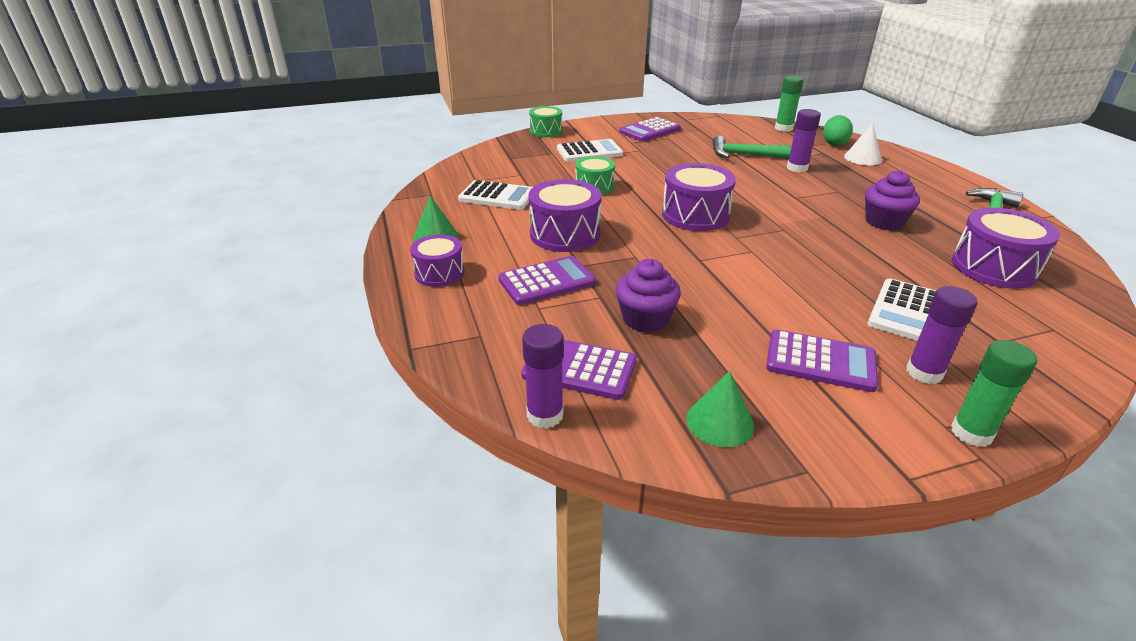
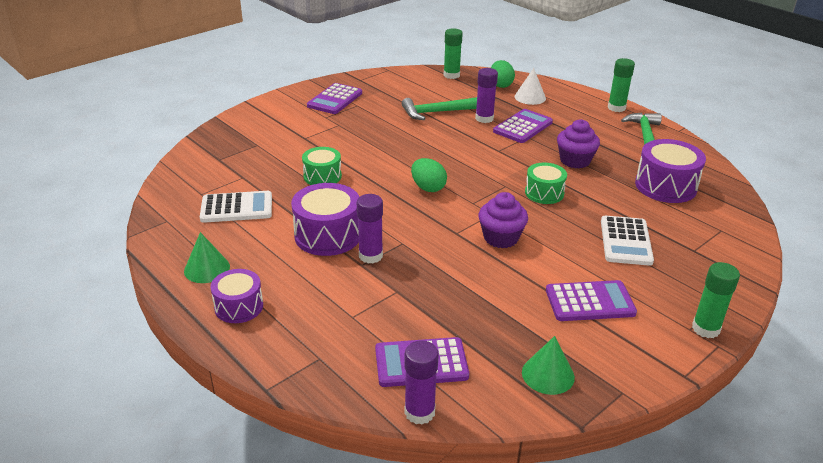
camera: 25 degrees left, 0 degrees up
purple calculator [498,256,596,305] -> purple calculator moved to [493,109,553,143]
green drum [529,106,562,137] -> green drum moved to [525,163,567,204]
white calculator [557,139,623,162] -> none
purple cupcake [616,259,681,333] -> purple cupcake moved to [478,192,528,248]
purple drum [662,163,736,231] -> green egg [411,158,447,192]
purple glue stick [906,286,977,384] -> purple glue stick moved to [357,194,383,264]
none -> green glue stick [608,58,635,112]

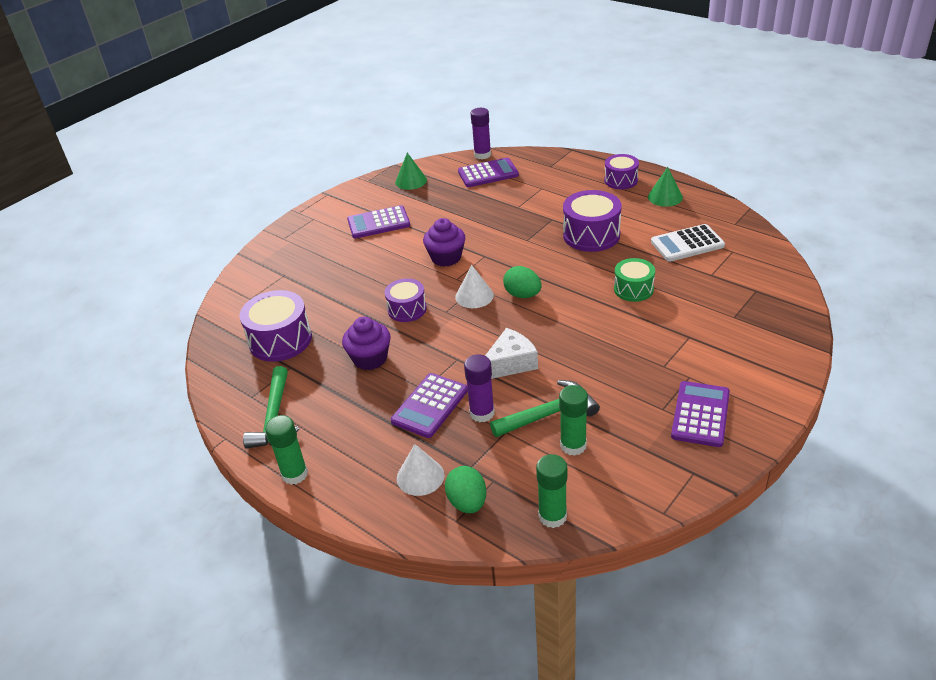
camera: 175 degrees right, 5 degrees up
purple glue stick [357,194,383,264] -> none
green drum [525,163,567,204] -> purple drum [385,278,427,322]
white calculator [601,216,654,266] -> none
green glue stick [692,262,740,338] -> green glue stick moved to [559,385,588,456]
none -> white cone [455,265,494,308]
none -> white cheese [485,328,538,379]

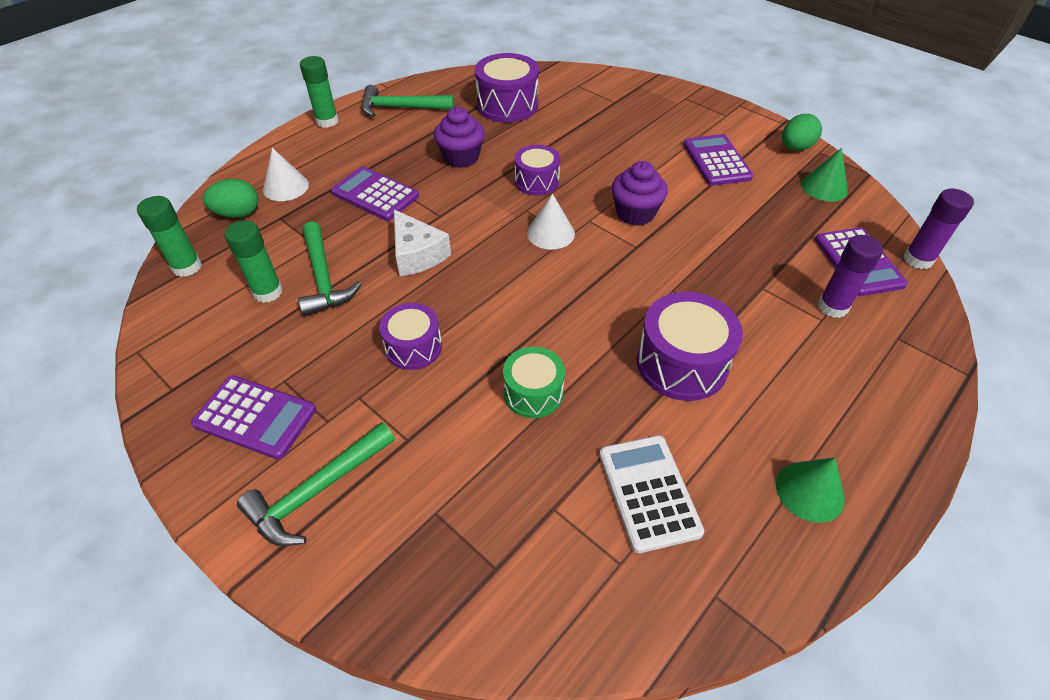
camera: 90 degrees right, 10 degrees up
purple glue stick [464,354,495,422] -> purple glue stick moved to [818,235,883,318]
green egg [503,266,542,298] -> green egg moved to [782,114,822,151]
purple drum [604,154,639,189] -> purple drum moved to [379,303,442,370]
none -> green hammer [237,422,395,546]

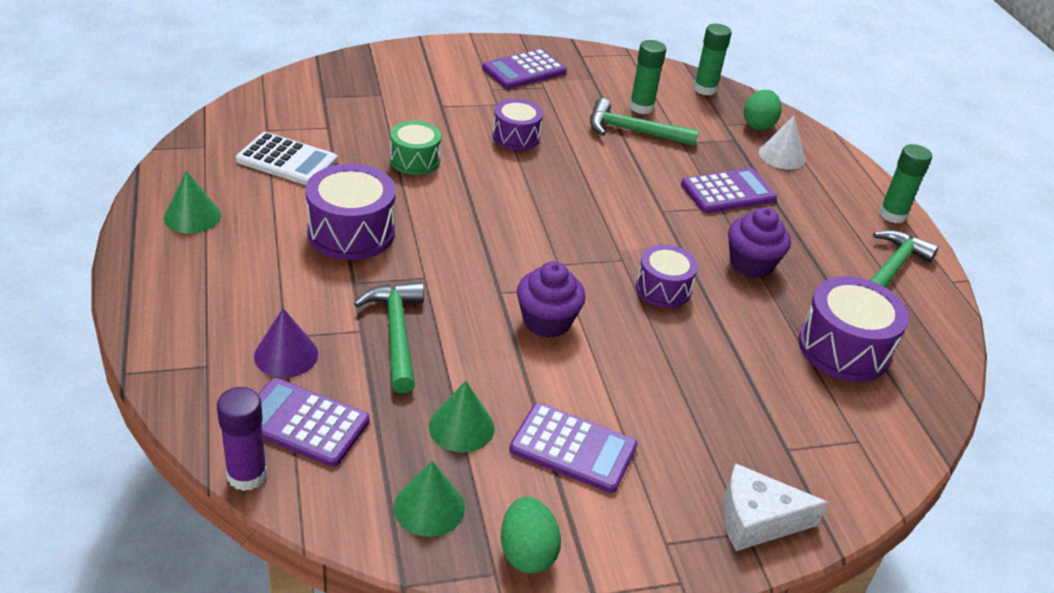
camera: 120 degrees right, 10 degrees down
green hammer [237,422,395,546] -> green hammer moved to [354,282,424,393]
white cheese [394,210,451,276] -> white cheese moved to [723,463,829,551]
white cone [527,193,575,250] -> none
purple glue stick [818,235,883,318] -> purple cone [254,308,318,378]
none -> green cone [429,381,495,453]

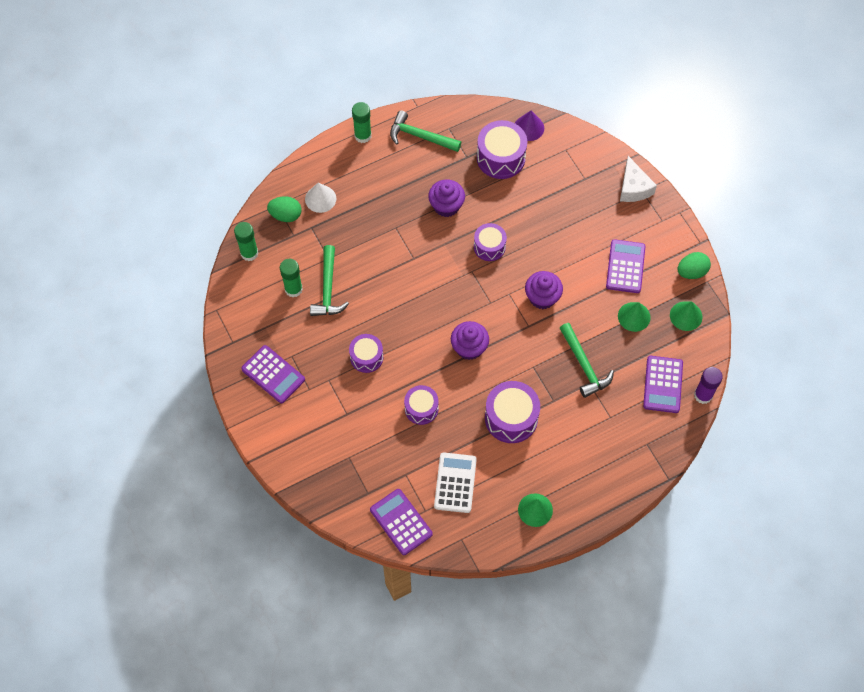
camera: 100 degrees left, 25 degrees up
purple cone [254,308,318,378] -> purple cone moved to [515,111,544,141]
green hammer [354,282,424,393] -> green hammer turned 90 degrees counterclockwise [560,323,614,398]
green drum [390,120,441,175] -> purple drum [404,385,439,425]
purple calculator [681,168,777,213] -> purple calculator moved to [370,489,433,555]
none -> purple cupcake [451,321,489,360]

